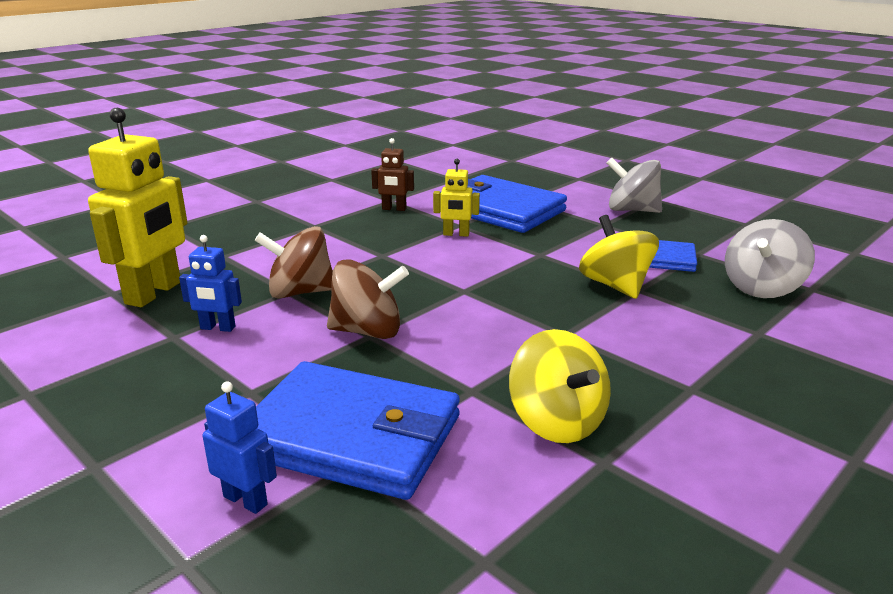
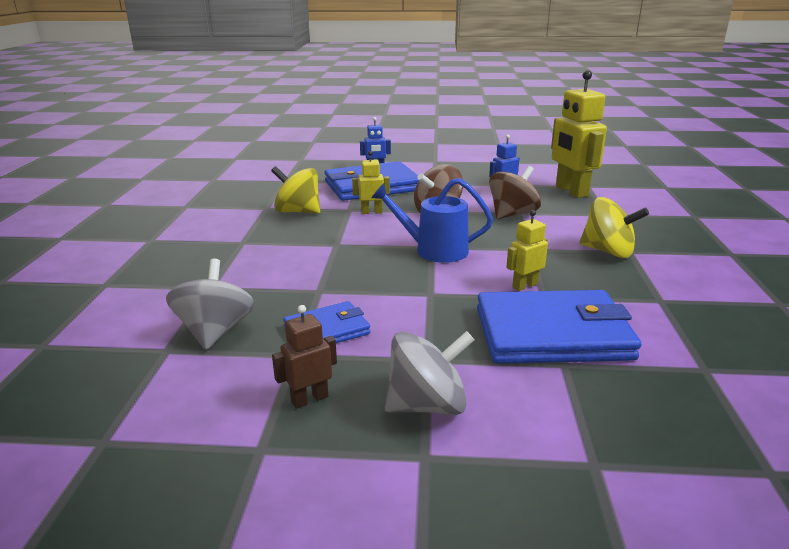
camera: 140 degrees right, 0 degrees up
brown robot [371,138,414,211] -> brown robot moved to [272,305,337,409]
yellow spinning top [579,215,659,299] -> yellow spinning top moved to [579,197,649,258]
none -> yellow robot [352,151,390,214]
none -> blue watering can [371,178,493,263]

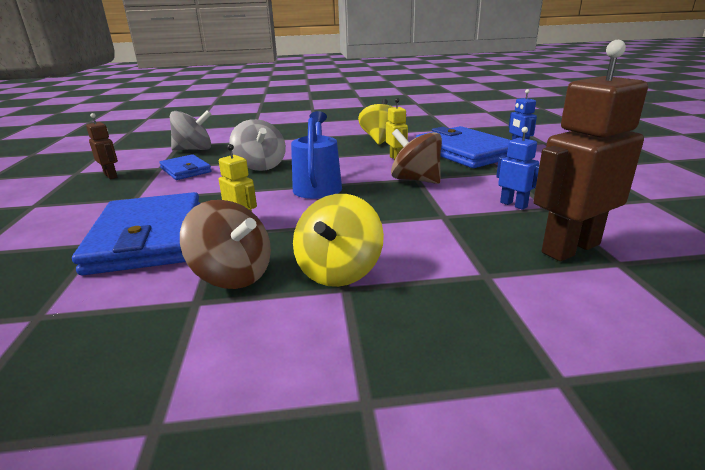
camera: 80 degrees right, 0 degrees up
grey spinning top [384,331,474,415] -> grey spinning top moved to [229,119,286,171]
brown spinning top [489,166,541,219] -> brown spinning top moved to [180,200,271,289]
yellow robot [551,70,607,198] -> brown robot [533,40,648,261]

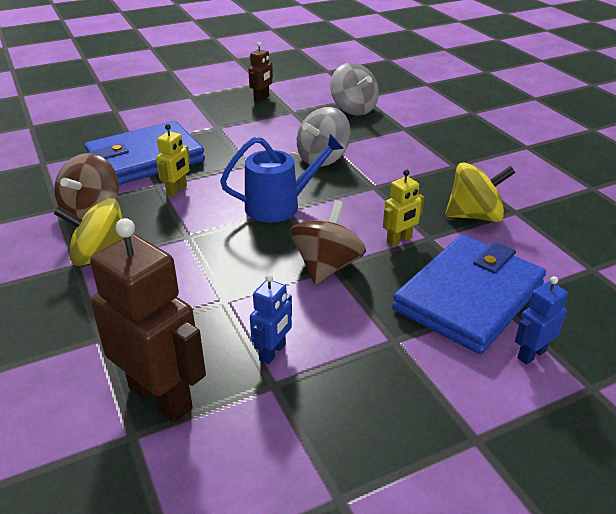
camera: 70 degrees right, 10 degrees up
blue wallet [159,154,212,180] -> none

